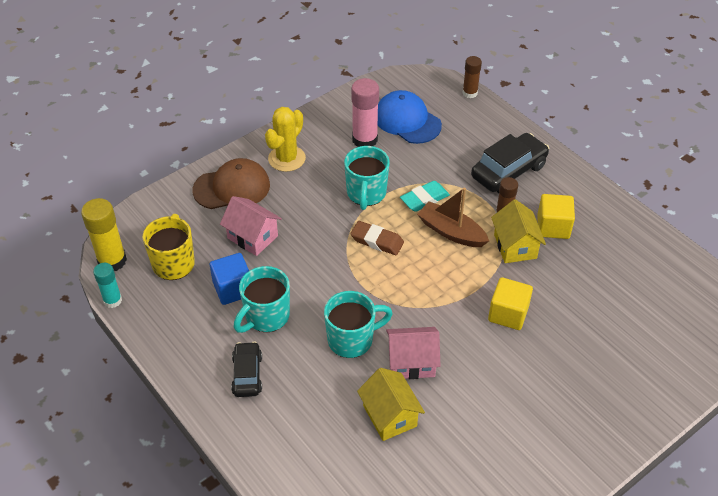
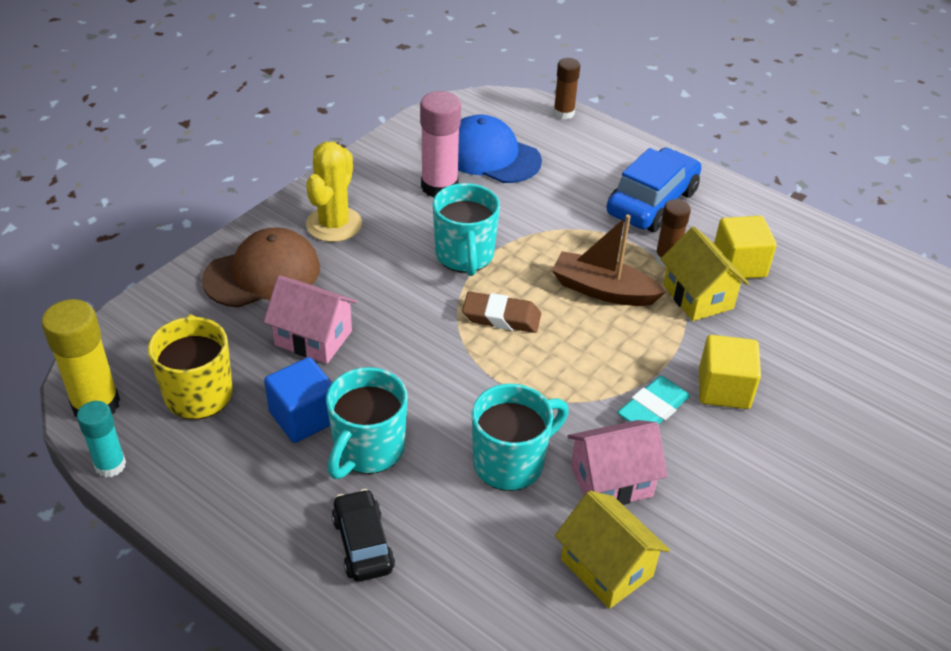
camera: 15 degrees left, 5 degrees down
turquoise eraser [400,181,450,212] -> turquoise eraser moved to [617,376,690,425]
black car [471,133,549,193] -> blue car [607,148,701,232]

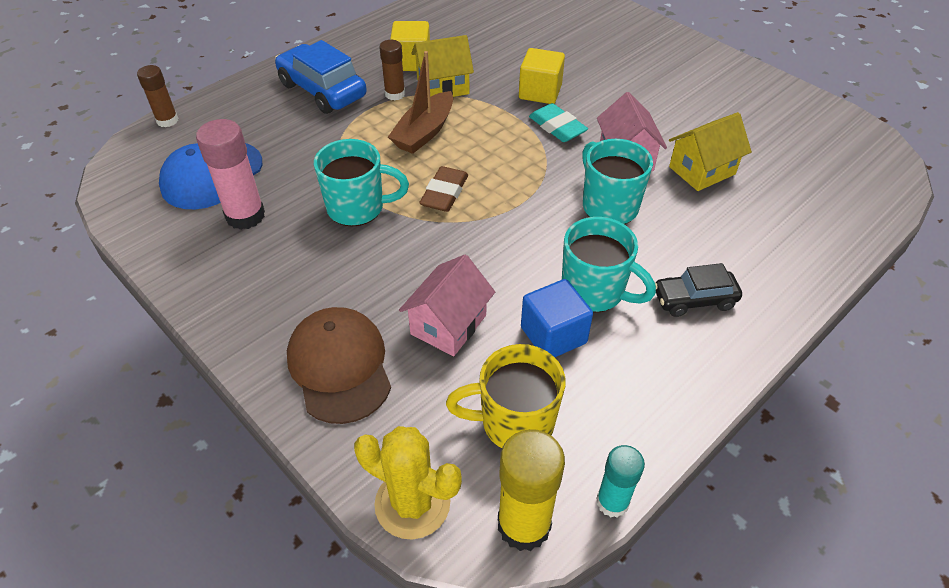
camera: 80 degrees left, 5 degrees up
yellow cactus [306,142,362,242] -> yellow cactus moved to [354,426,462,540]

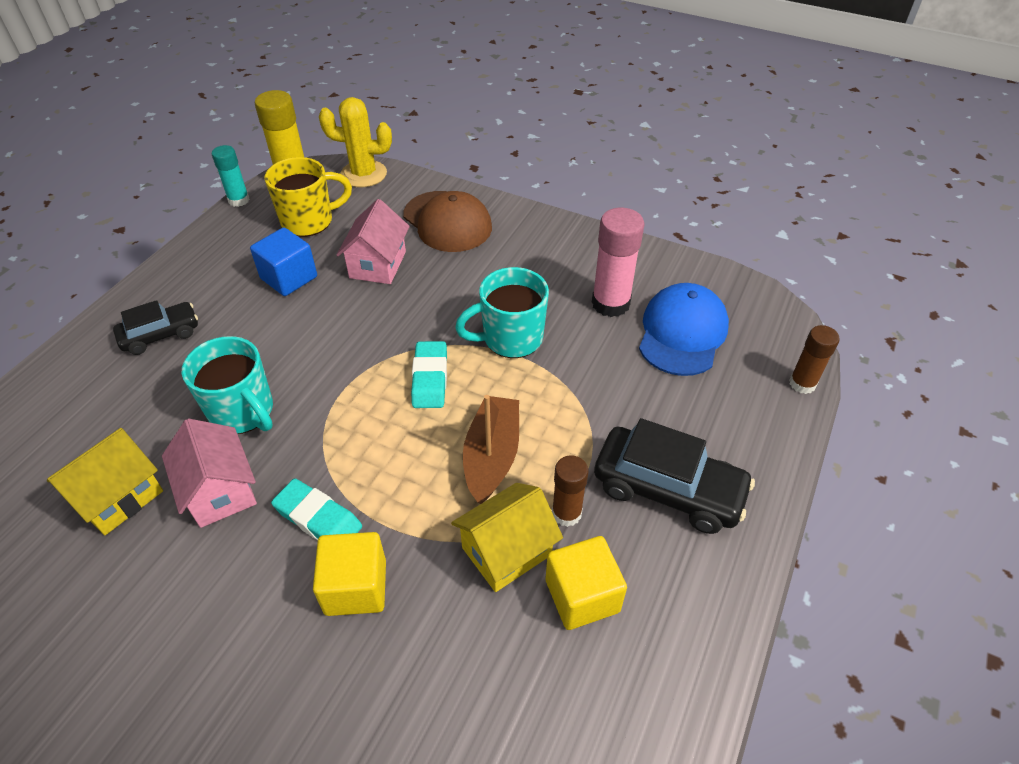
camera: 160 degrees right, 0 degrees up
blue car [275,40,367,114] -> black car [594,418,755,534]
brown eraser [419,166,468,212] -> turquoise eraser [411,341,447,408]
turquoise mug [562,217,656,312] -> none

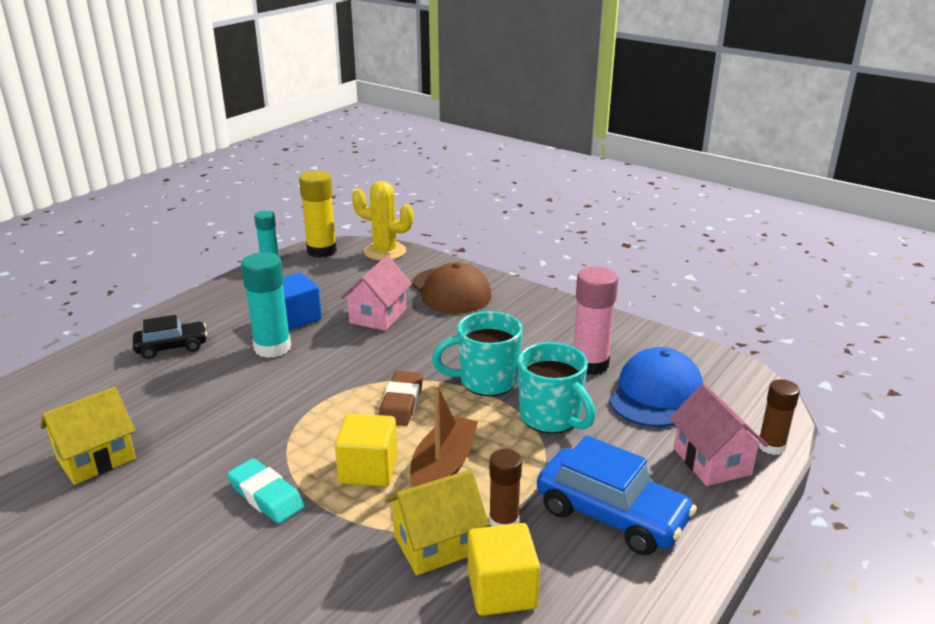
camera: 10 degrees right, 20 degrees down
pink house [162,419,257,528] -> pink house moved to [670,384,768,486]
turquoise mug [182,336,273,434] -> turquoise mug moved to [518,342,596,434]
yellow mug [264,157,352,237] -> none
yellow cube [313,532,386,616] -> yellow cube moved to [335,413,398,487]
turquoise eraser [411,341,447,408] -> brown eraser [379,371,423,426]
black car [594,418,755,534] -> blue car [537,435,697,555]
none -> turquoise glue stick [241,252,291,358]

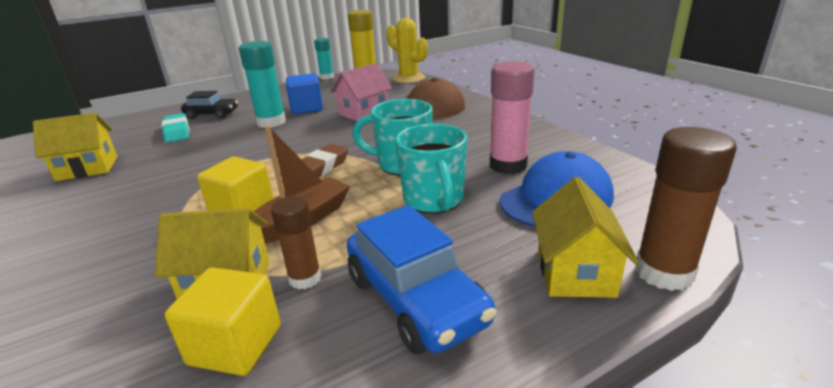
camera: 25 degrees right, 0 degrees up
turquoise eraser [227,458,305,524] -> turquoise eraser moved to [162,113,190,143]
pink house [670,384,768,486] -> yellow house [532,177,639,298]
brown glue stick [758,379,800,455] -> brown glue stick [635,127,737,291], size x1.61

